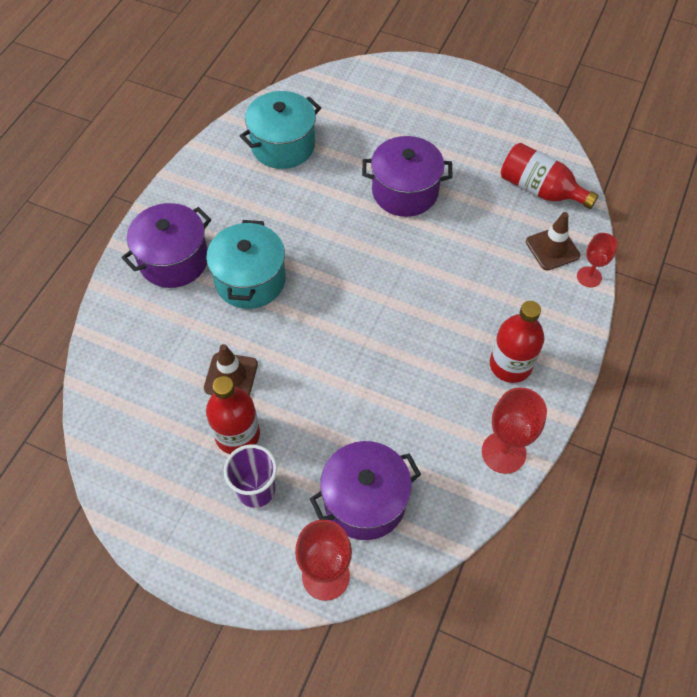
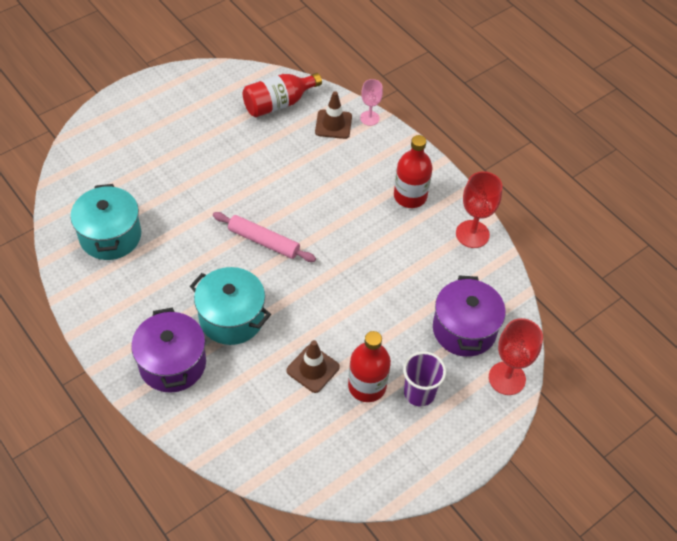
camera: 65 degrees left, 5 degrees down
purple pot [362,136,453,217] -> none
red goblet [577,233,618,287] -> pink goblet [360,79,383,126]
none -> pink rolling pin [213,212,316,262]

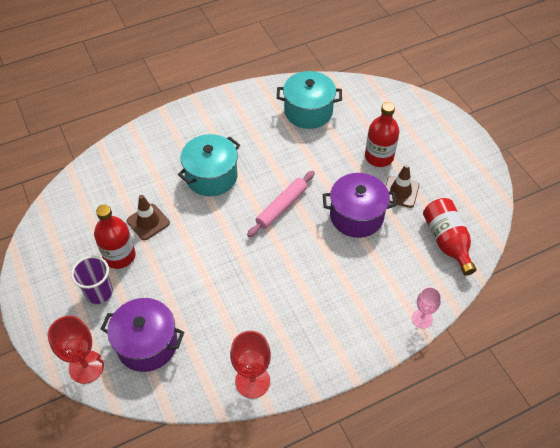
camera: 105 degrees right, 0 degrees up
purple pot [131,308,206,393] -> purple pot moved to [323,173,397,238]
brown traffic cone [315,91,352,139] -> brown traffic cone moved to [385,164,419,208]
red bottle [394,135,432,208] -> red bottle moved to [365,102,399,167]

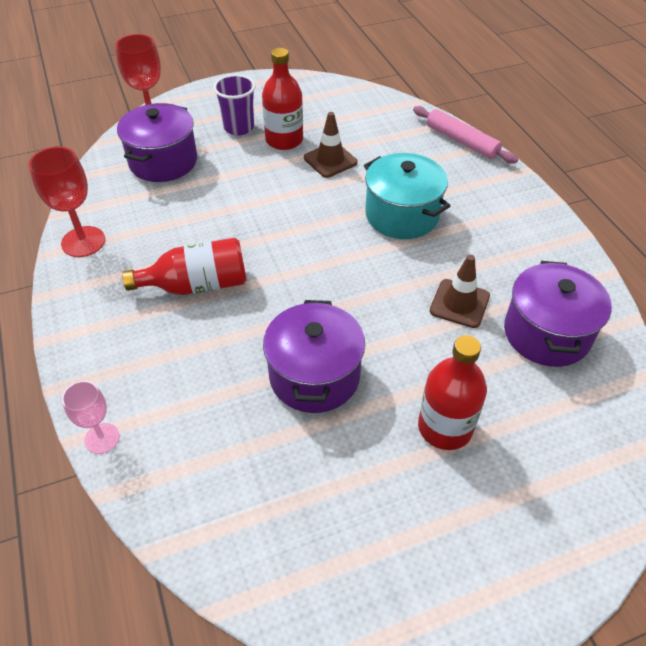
camera: 95 degrees right, 5 degrees down
pink rolling pin [247,171,315,237] -> pink rolling pin moved to [413,106,518,163]
turquoise pot [277,71,342,129] -> purple pot [504,261,612,367]
brown traffic cone [385,164,419,208] -> brown traffic cone moved to [430,255,490,328]
red bottle [423,198,476,276] -> red bottle moved to [122,238,247,295]

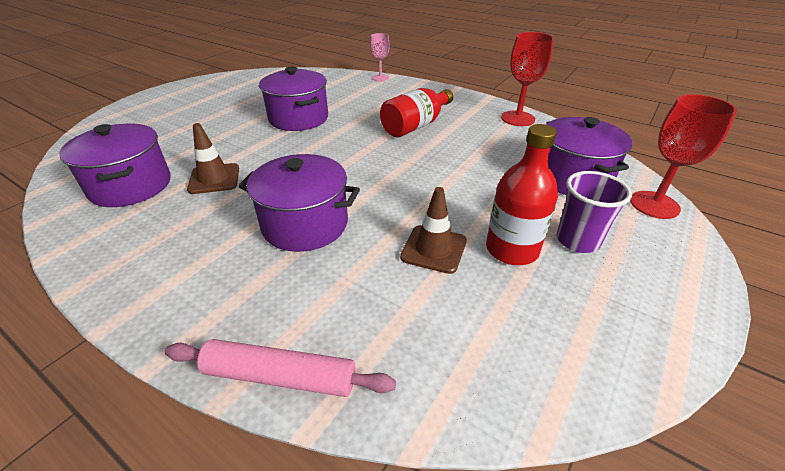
camera: 145 degrees right, 10 degrees down
turquoise pot [364,153,450,239] -> purple pot [238,154,360,252]
red bottle [418,335,487,450] -> none

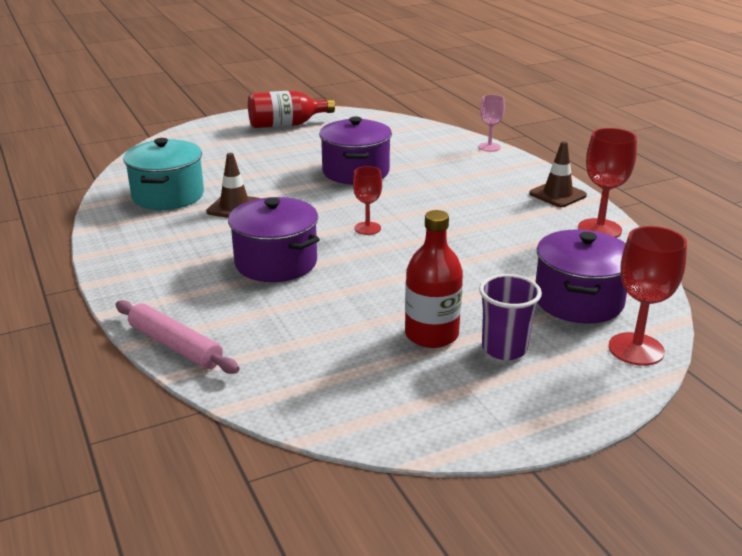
camera: 30 degrees right, 10 degrees down
purple pot [59,124,170,207] -> turquoise pot [123,138,204,210]
red bottle [380,88,453,137] -> red bottle moved to [248,91,335,128]
brown traffic cone [400,187,467,274] -> brown traffic cone moved to [529,141,587,207]
none -> red goblet [353,166,382,235]

